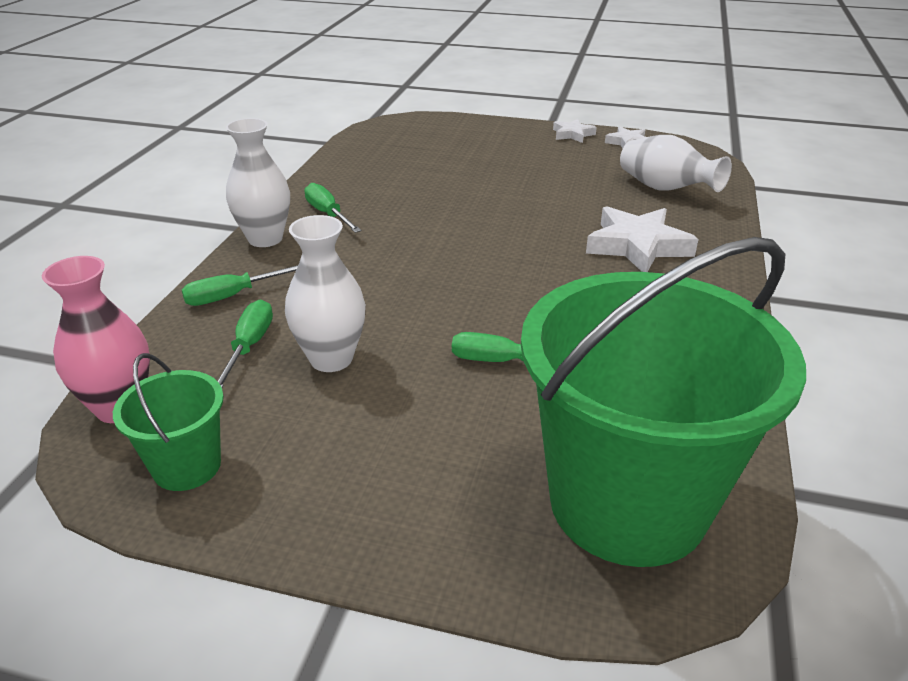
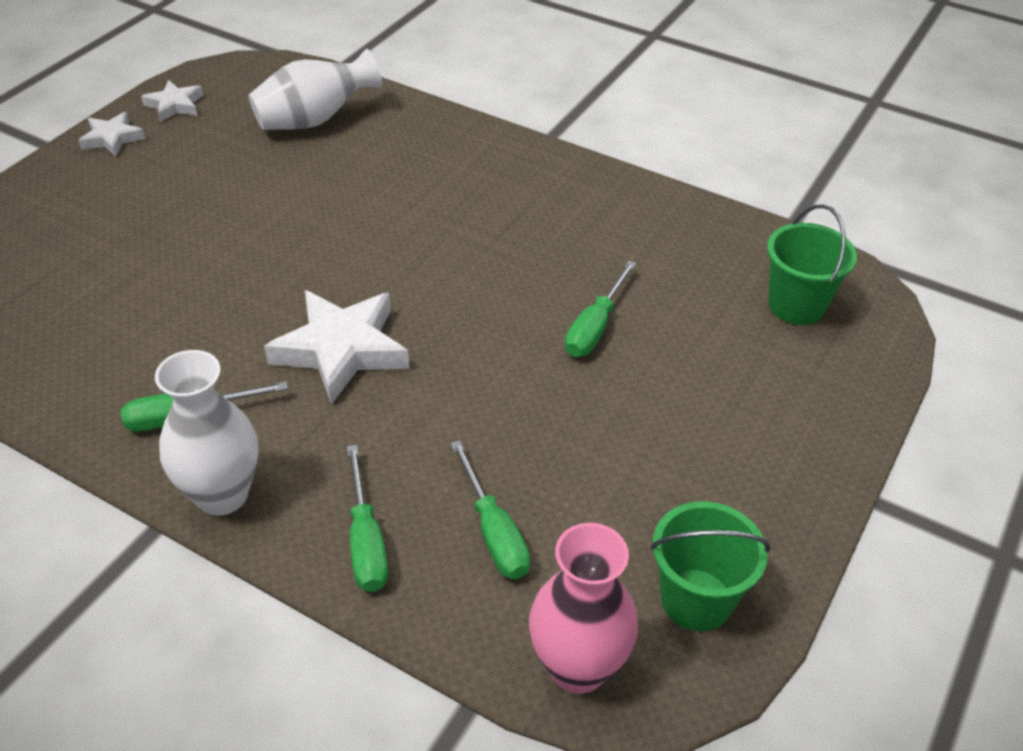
camera: 75 degrees left, 10 degrees up
green screwdriver [218,300,273,387] -> green screwdriver turned 135 degrees counterclockwise [450,440,530,579]
white vase [285,215,366,372] -> none
green bucket [521,237,806,567] -> green bucket [767,204,857,325], size x0.45
white star [586,206,699,272] -> white star moved to [264,290,409,405]

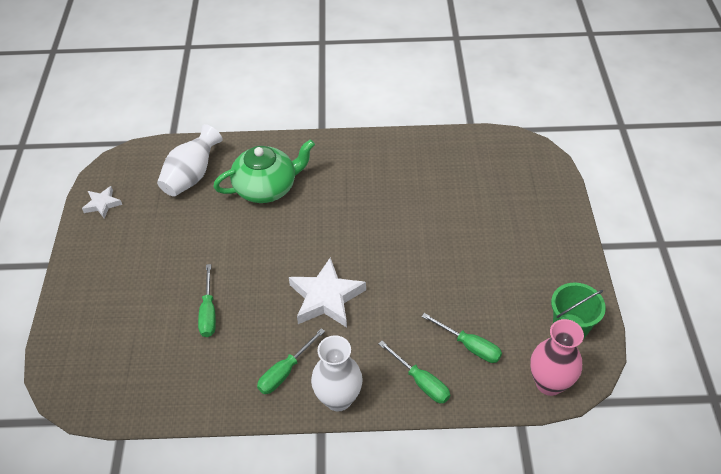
camera: 30 degrees left, 5 degrees up
white star [78,112,145,157] -> none
green screwdriver [565,260,636,357] -> green screwdriver moved to [198,264,216,337]
green bucket [767,204,857,325] -> none
none -> green teapot [213,139,315,203]

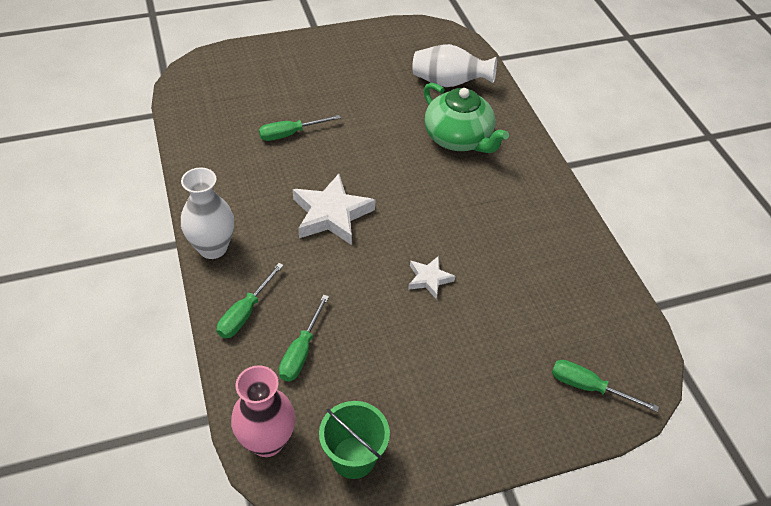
camera: 70 degrees right, 0 degrees up
white star [82,186,122,219] -> white star moved to [408,256,455,299]
green screwdriver [257,328,325,394] -> green screwdriver moved to [552,360,659,412]

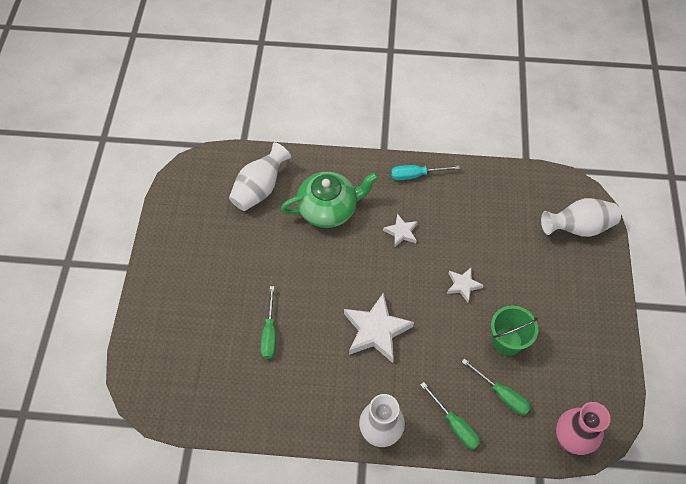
camera: 65 degrees left, 10 degrees up
green bucket [319,401,390,479] -> green bucket moved to [491,306,539,356]
green screwdriver [552,360,659,412] -> white vase [541,198,621,237]
none -> white star [383,214,418,247]
none -> turquoise screwdriver [391,165,460,180]

